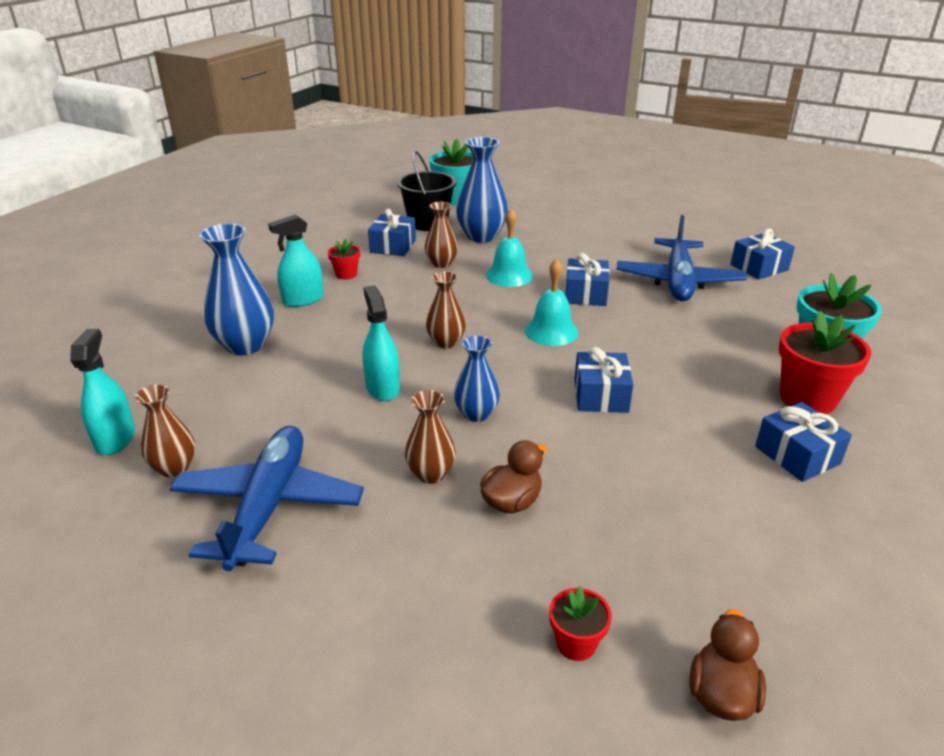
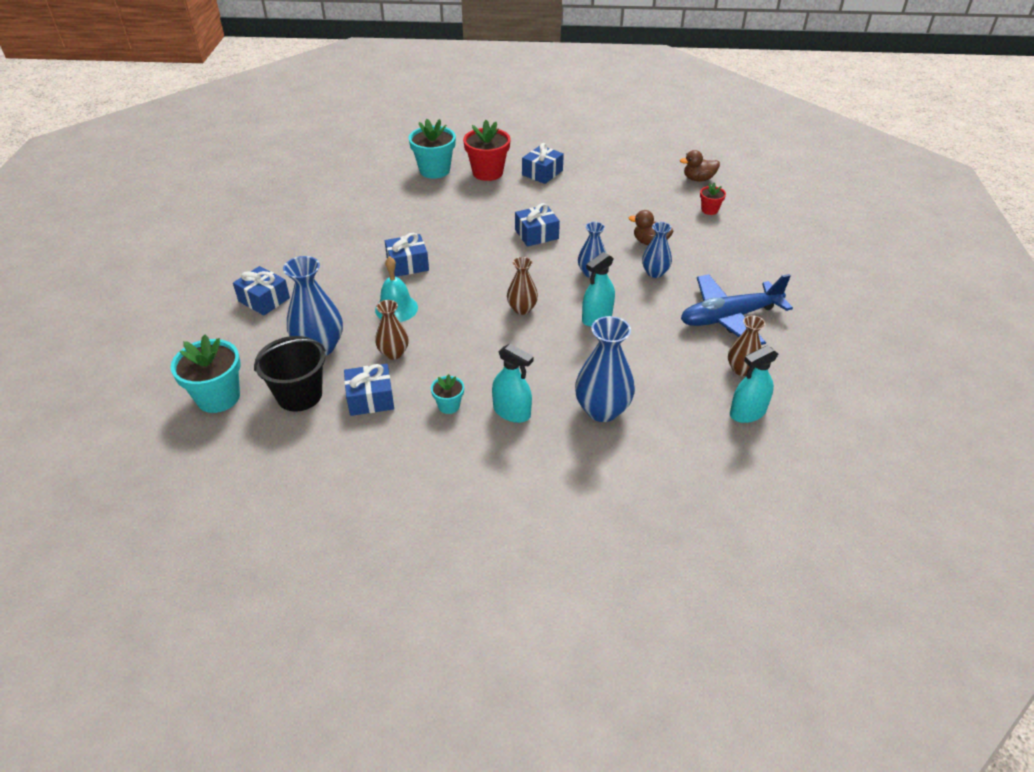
camera: 115 degrees left, 10 degrees up
red flower pot [328,239,360,280] -> turquoise flower pot [431,374,464,414]
brown vase [405,390,456,484] -> blue vase [642,222,672,278]
turquoise bell [525,259,578,346] -> none
blue plane [617,215,747,301] -> none
blue gift [731,229,795,280] -> blue gift moved to [233,266,290,315]

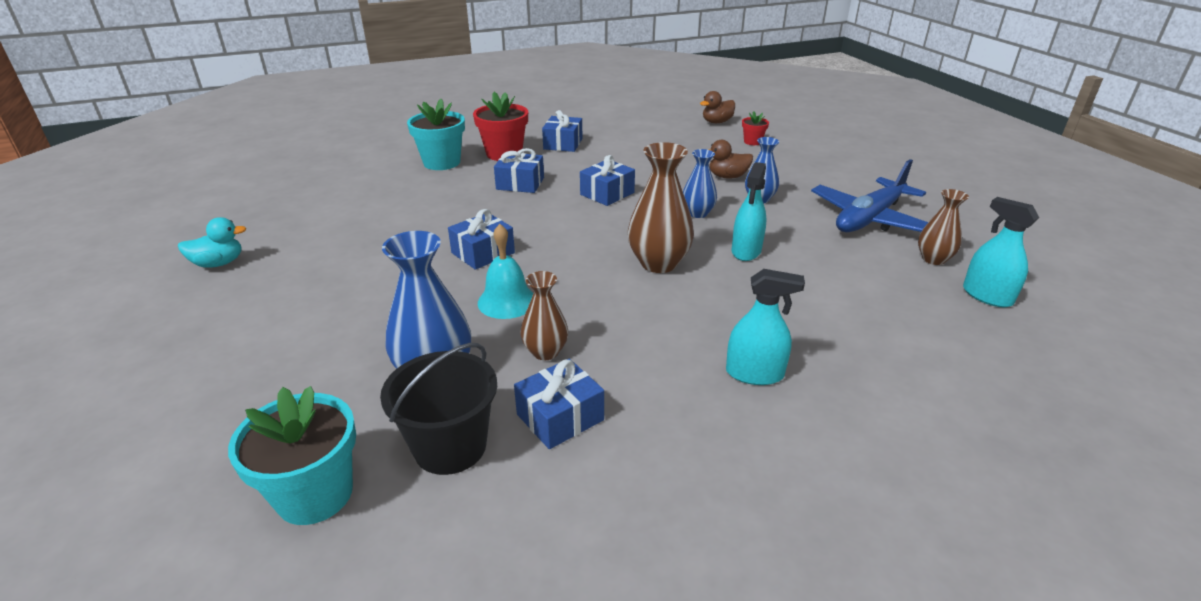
camera: 25 degrees left, 10 degrees down
blue gift [233,266,290,315] -> blue gift moved to [494,148,544,193]
turquoise flower pot [431,374,464,414] -> none
brown vase [507,257,538,315] -> brown vase [628,142,694,273], size x1.66
blue vase [575,316,635,422] -> none
turquoise spray bottle [730,345,778,423] -> turquoise spray bottle turned 105 degrees clockwise [963,197,1039,307]
none -> turquoise duck [178,217,246,268]

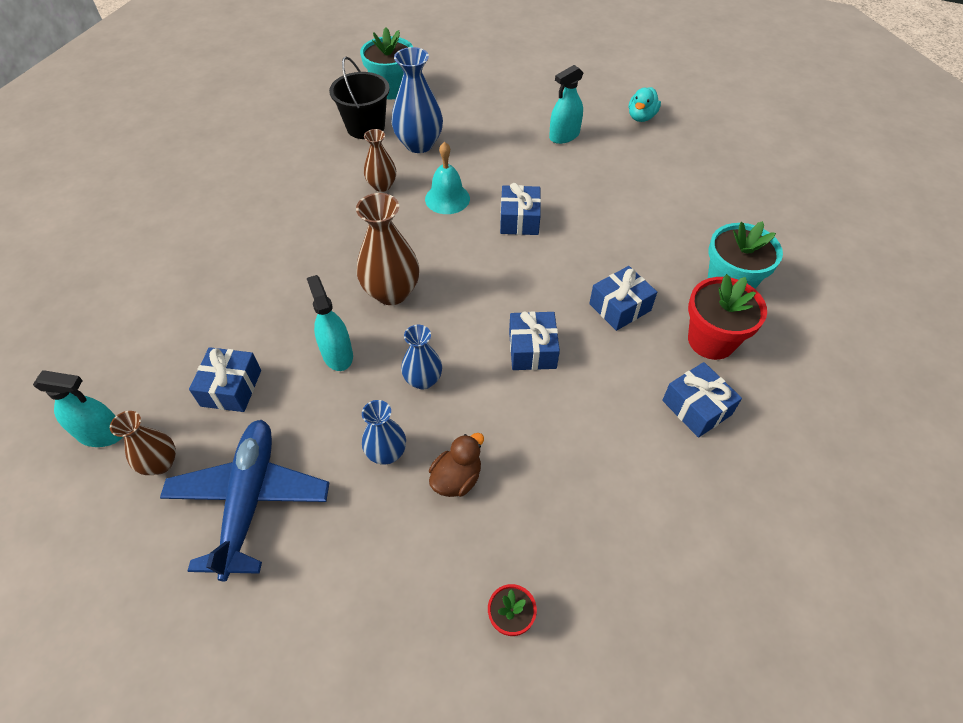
camera: 135 degrees right, 20 degrees up
blue gift [514,359,604,449] -> blue gift moved to [189,347,261,412]
brown duck [700,91,735,123] -> none
turquoise spray bottle [726,269,805,385] -> turquoise spray bottle moved to [549,65,584,144]

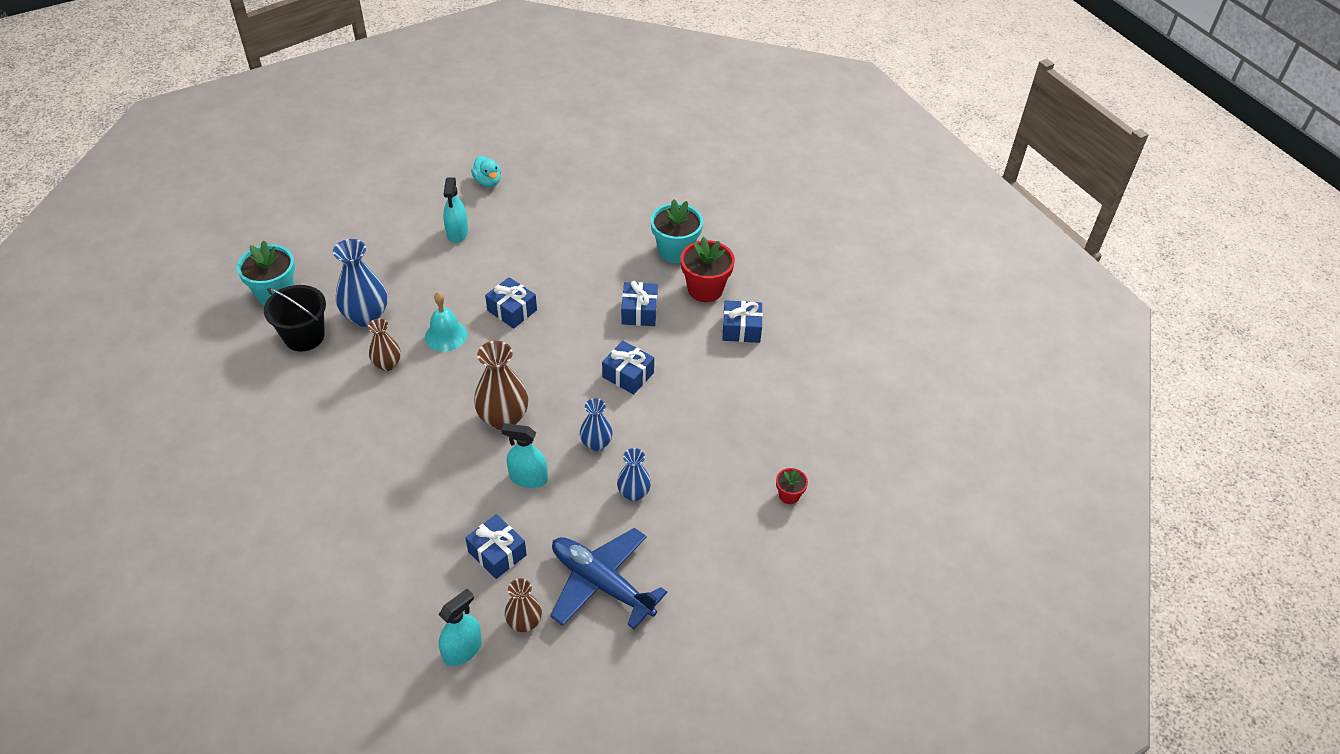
camera: 55 degrees left, 5 degrees down
brown duck [429,433,484,497] -> none

